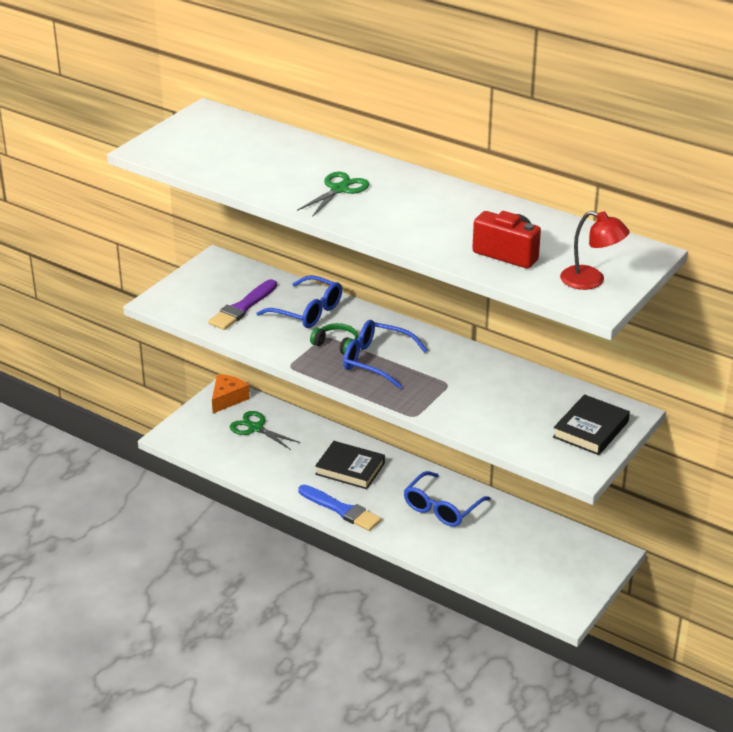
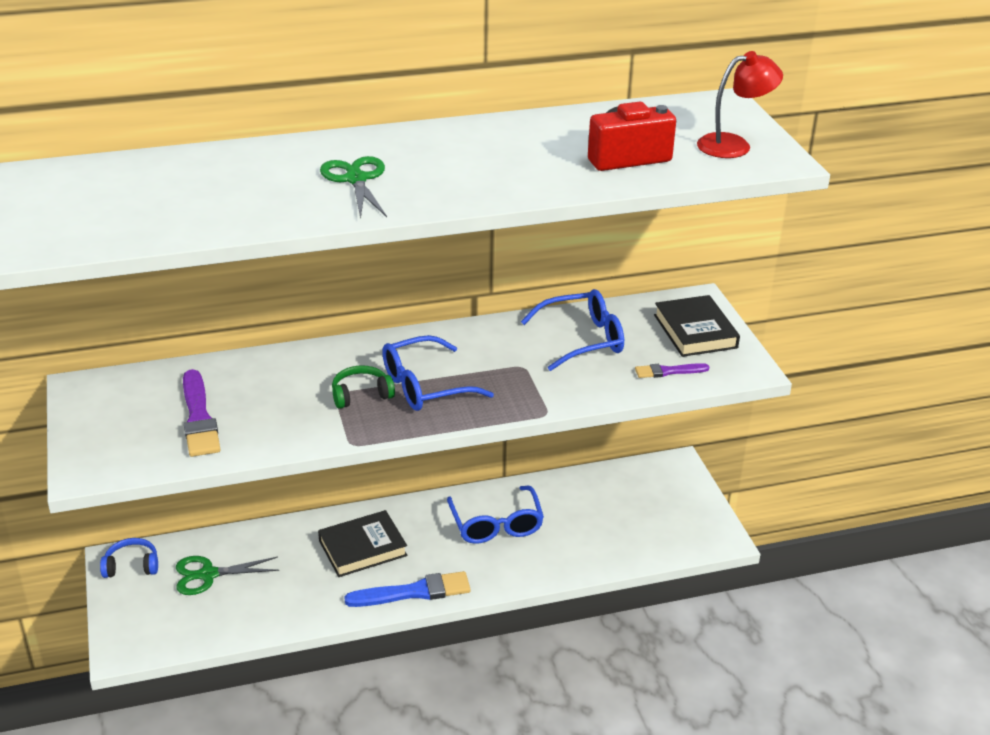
camera: 50 degrees left, 0 degrees up
orange cheese [212,374,250,414] -> blue headphones [100,538,158,578]
blue glasses [257,275,342,328] -> blue glasses moved to [521,289,624,371]
none -> purple brush [635,363,709,378]

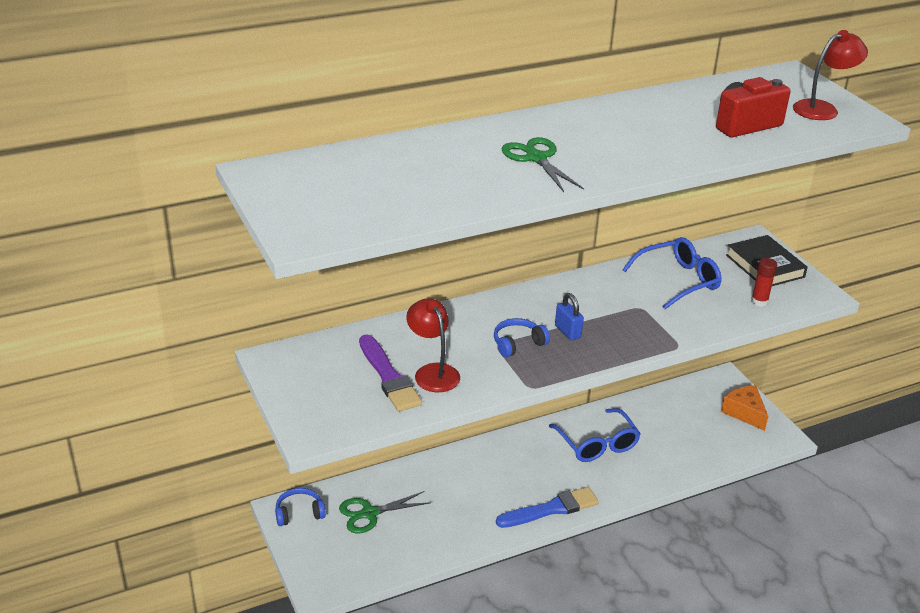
camera: 10 degrees left, 0 degrees up
black book [318,510,407,577] -> none
green headphones [332,365,395,409] -> blue headphones [494,318,550,357]
blue glasses [382,335,494,411] -> blue padlock [555,293,584,340]
purple brush [635,363,709,378] -> red glue stick [751,258,777,307]
none -> red lamp [406,298,460,392]
none -> orange cheese [721,385,768,431]

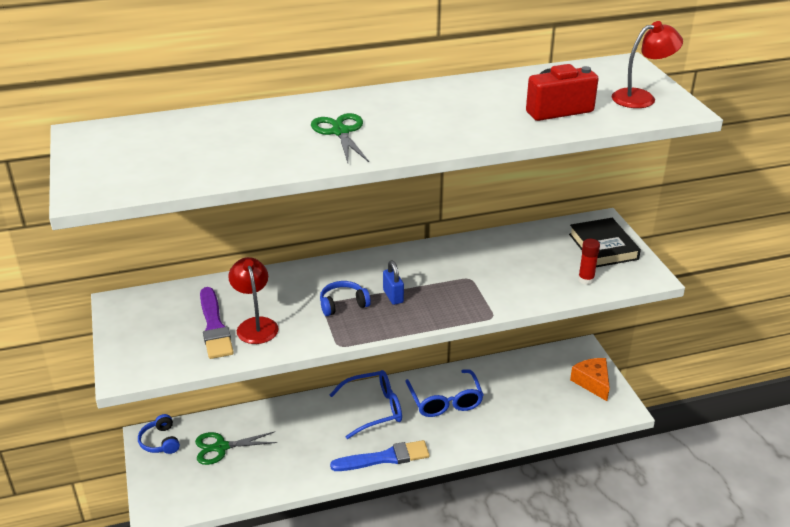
camera: 10 degrees right, 0 degrees up
blue headphones [275,488,326,526] -> blue headphones turned 105 degrees counterclockwise [138,414,180,454]
blue glasses [622,237,722,309] -> blue glasses moved to [330,370,402,439]

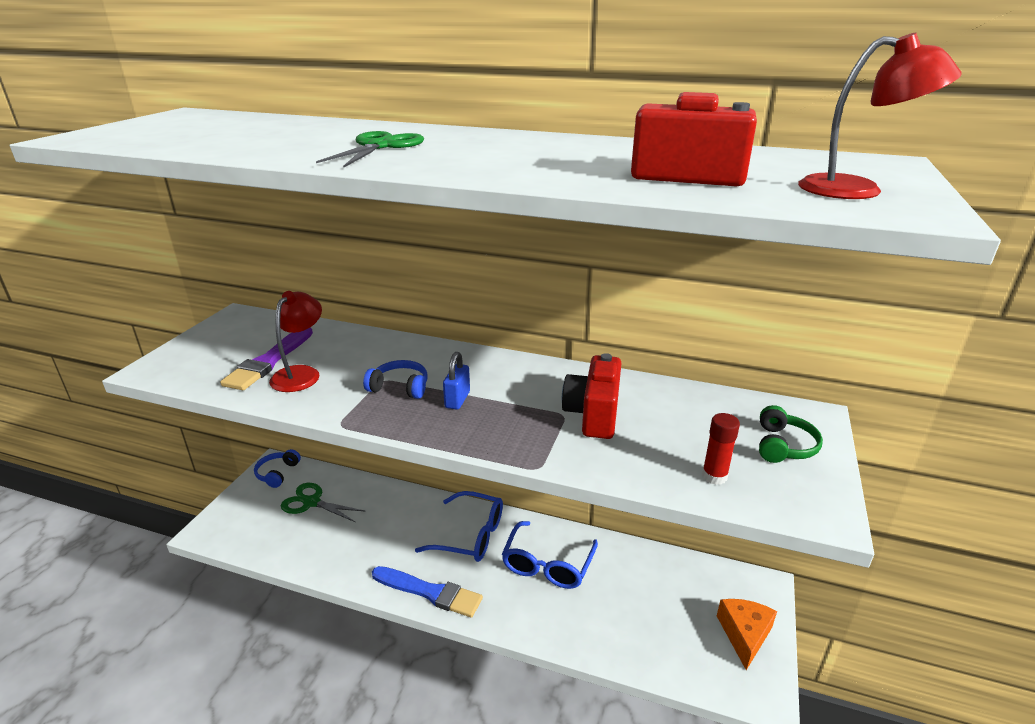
camera: 35 degrees right, 5 degrees down
black book [569,218,641,267] -> green headphones [759,405,823,463]
none -> red camera [562,353,621,439]

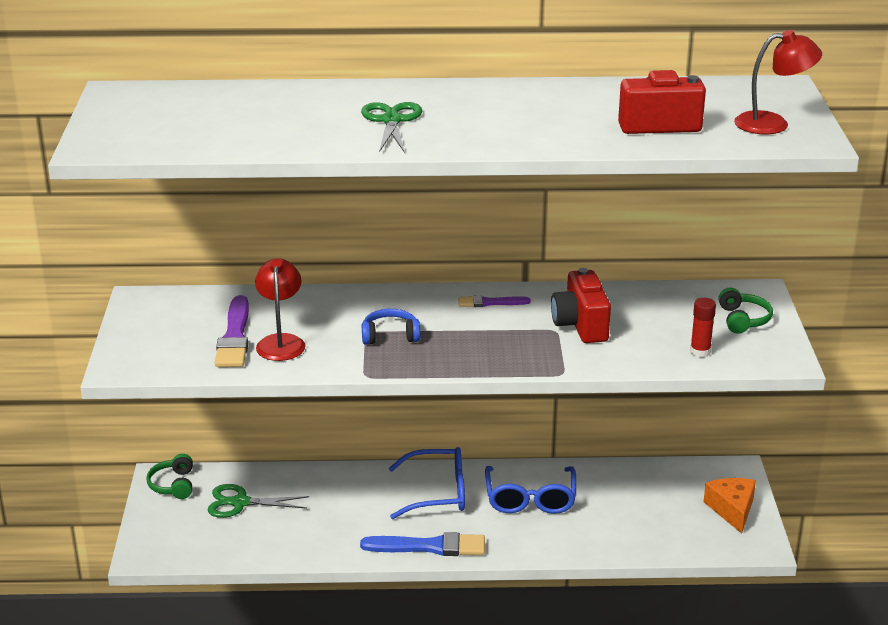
camera: 20 degrees left, 0 degrees up
blue headphones [254,449,301,488] -> green headphones [146,454,193,499]
blue padlock [443,352,470,410] -> none
none -> purple brush [458,295,531,307]

